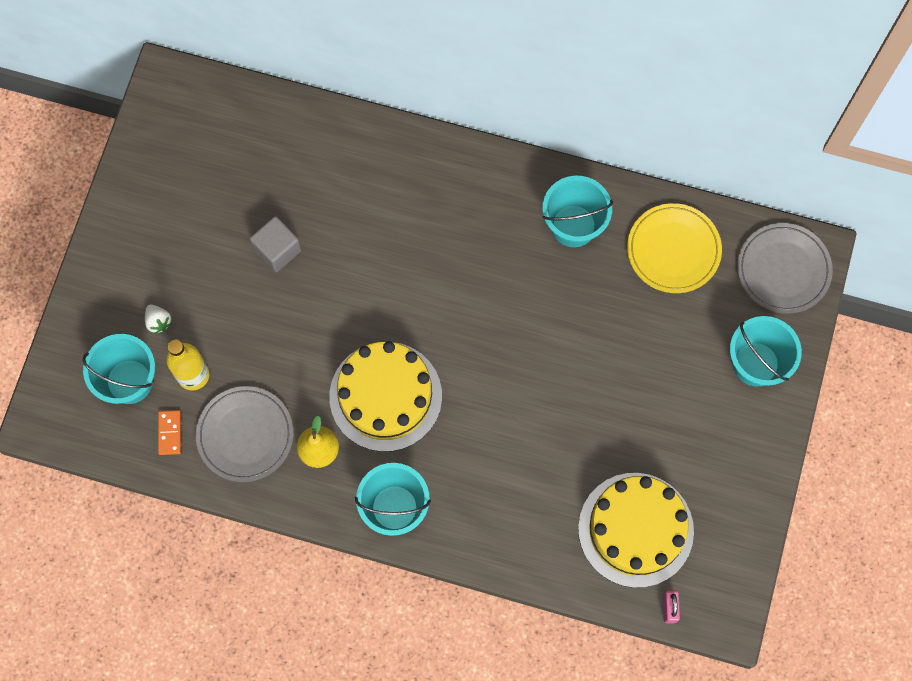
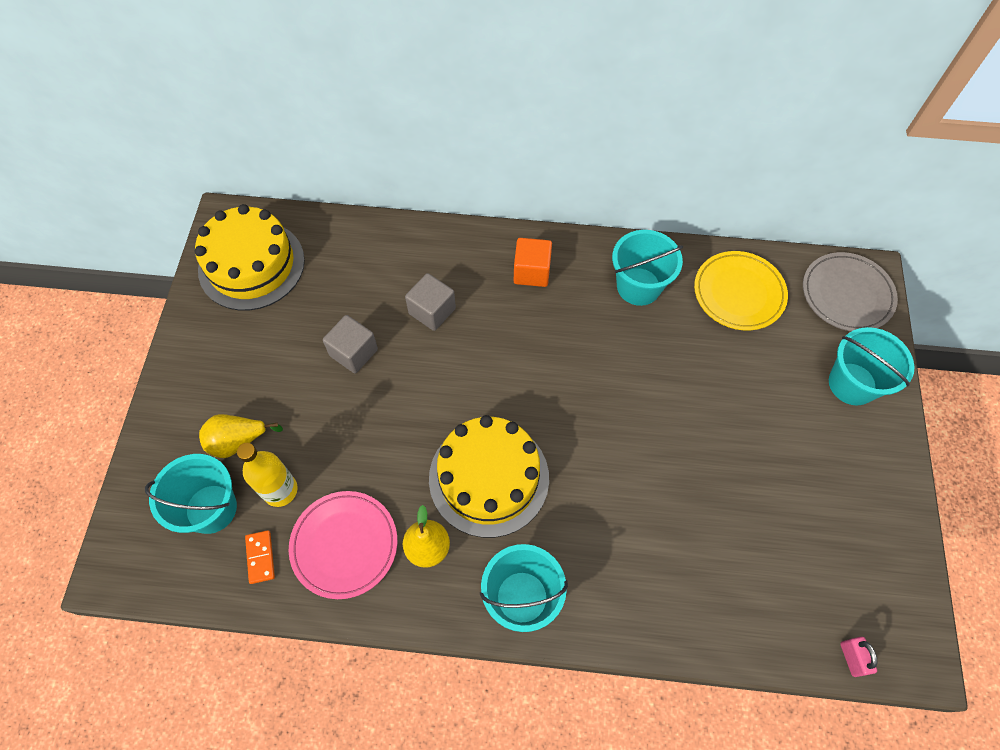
camera: 10 degrees left, 10 degrees down
white strawberry [145,304,172,334] -> yellow pear [199,414,283,458]
grey plate [196,386,294,482] -> pink plate [289,491,397,599]
yellow cake [578,473,694,588] -> yellow cake moved to [195,204,305,310]
none -> grey cube [405,273,456,331]
none -> orange cube [514,238,552,287]

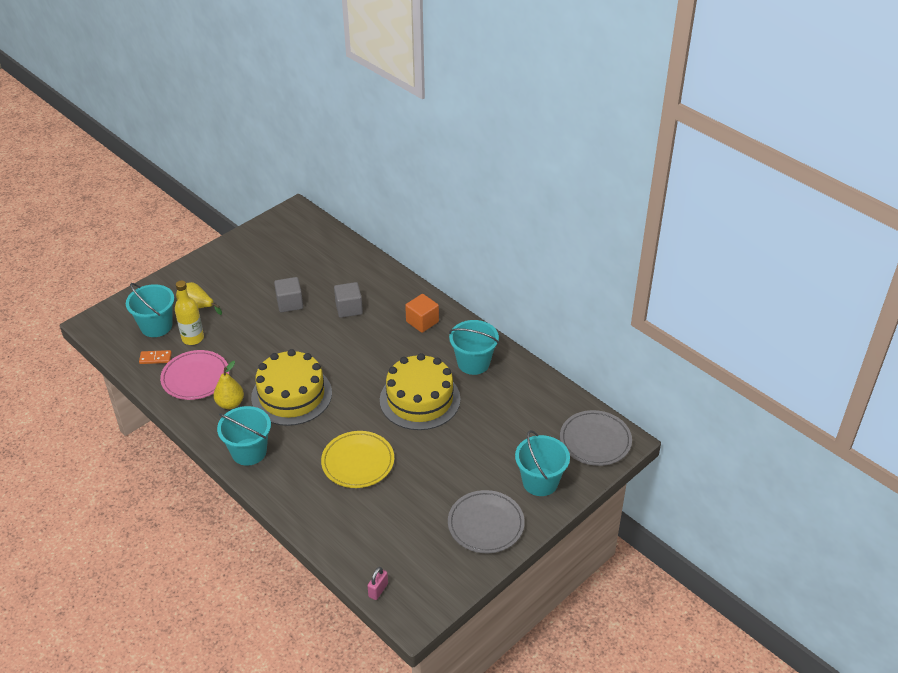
camera: 40 degrees right, 20 degrees down
yellow cake [195,204,305,310] -> yellow cake moved to [380,353,461,430]
orange domino [245,530,275,584] -> orange domino turned 60 degrees clockwise [139,350,172,364]
yellow plate [694,251,788,330] -> yellow plate moved to [321,431,394,488]
none -> grey plate [448,490,525,553]

